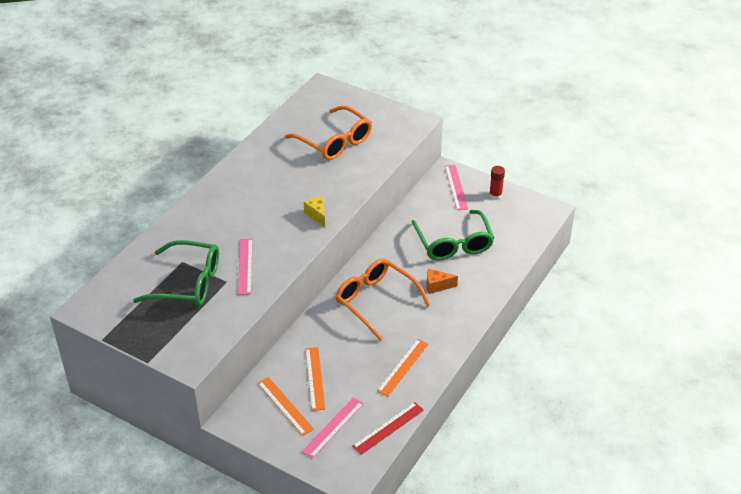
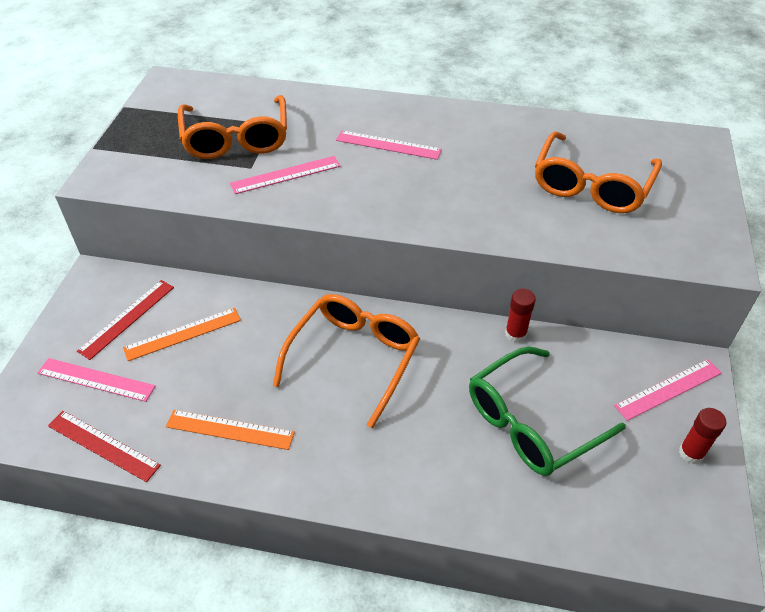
camera: 70 degrees right, 5 degrees up
green glasses [133,240,219,306] -> orange glasses [178,95,287,159]
orange ruler [258,377,314,436] -> red ruler [77,280,174,360]
yellow cheese [304,196,325,227] -> none
orange cheese [427,269,458,294] -> none
none -> pink ruler [336,130,442,160]
none -> red glue stick [505,289,536,343]

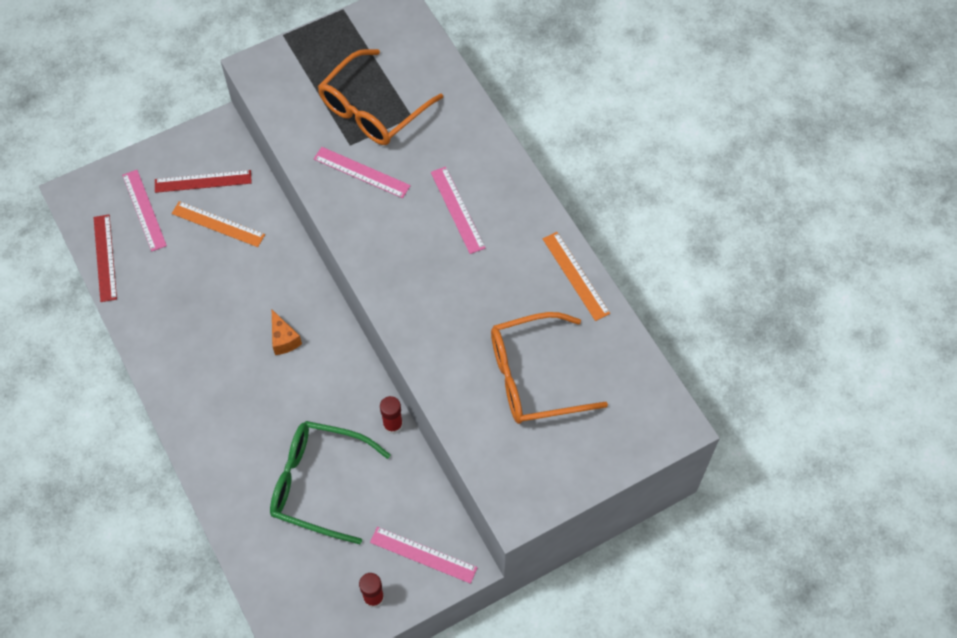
camera: 50 degrees right, 15 degrees up
orange ruler [166,410,295,450] -> orange ruler moved to [543,232,610,321]
orange glasses [273,294,420,428] -> orange cheese [272,310,302,355]

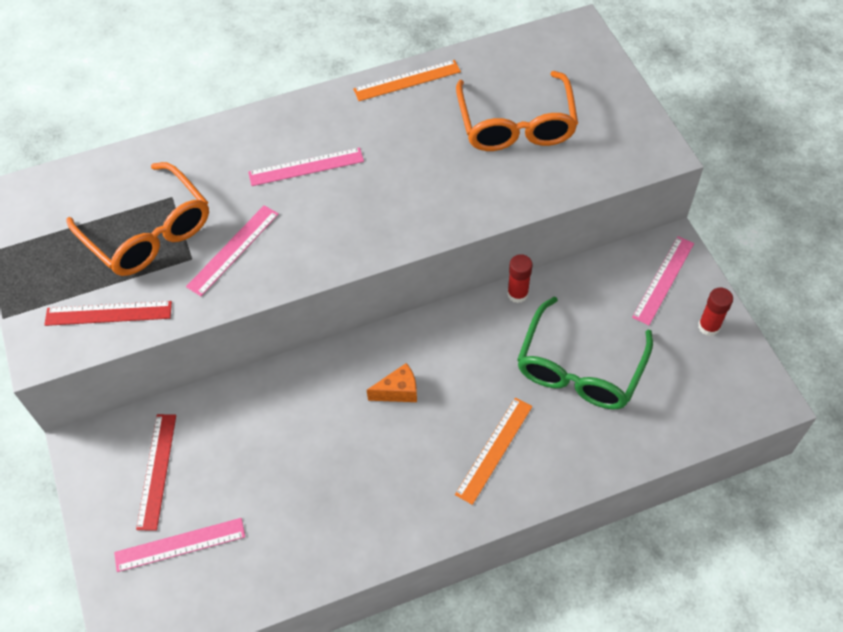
camera: 80 degrees left, 5 degrees down
red ruler [93,214,117,302] -> red ruler moved to [45,301,172,326]
orange ruler [171,201,265,247] -> orange ruler moved to [455,397,533,505]

